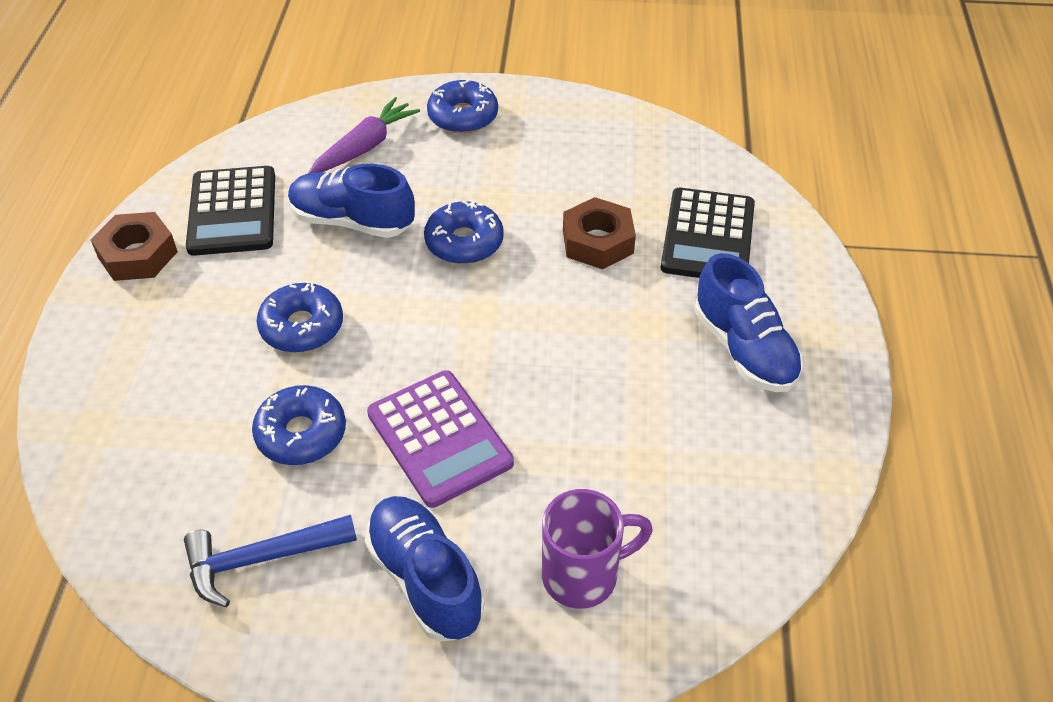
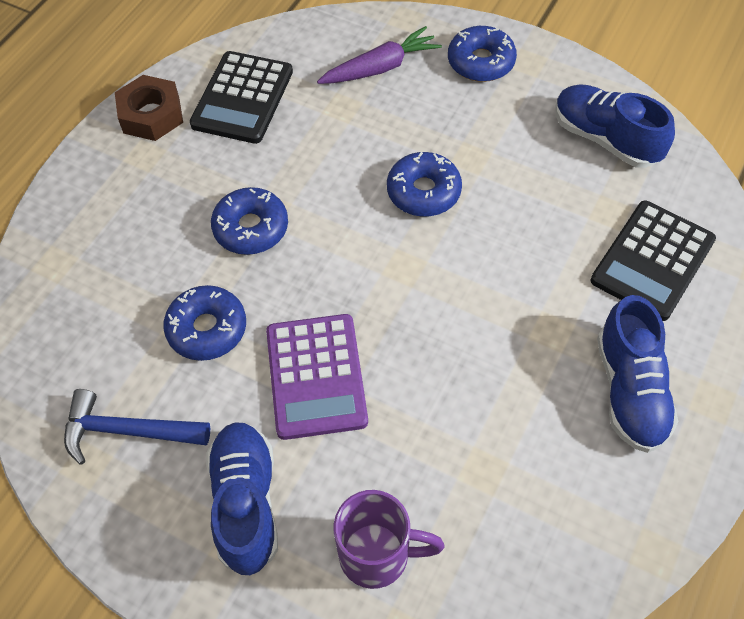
camera: 25 degrees right, 10 degrees up
blue shoe [288,164,415,238] -> blue shoe moved to [555,84,675,168]
brown nut [563,197,636,269] -> none

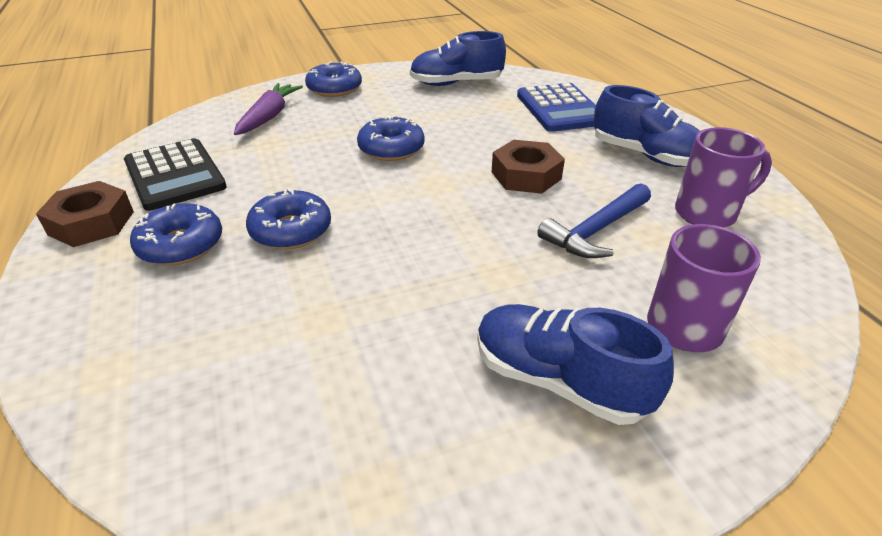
camera: 50 degrees left, 20 degrees down
blue hammer [64,389,210,465] -> blue hammer moved to [537,183,651,258]
blue donut [163,285,246,361] -> blue donut moved to [130,203,222,266]
purple calculator [266,314,368,440] -> none
black calculator [591,201,716,321] -> blue calculator [517,83,596,132]
none -> brown nut [492,140,565,194]
none -> purple mug [675,127,772,227]

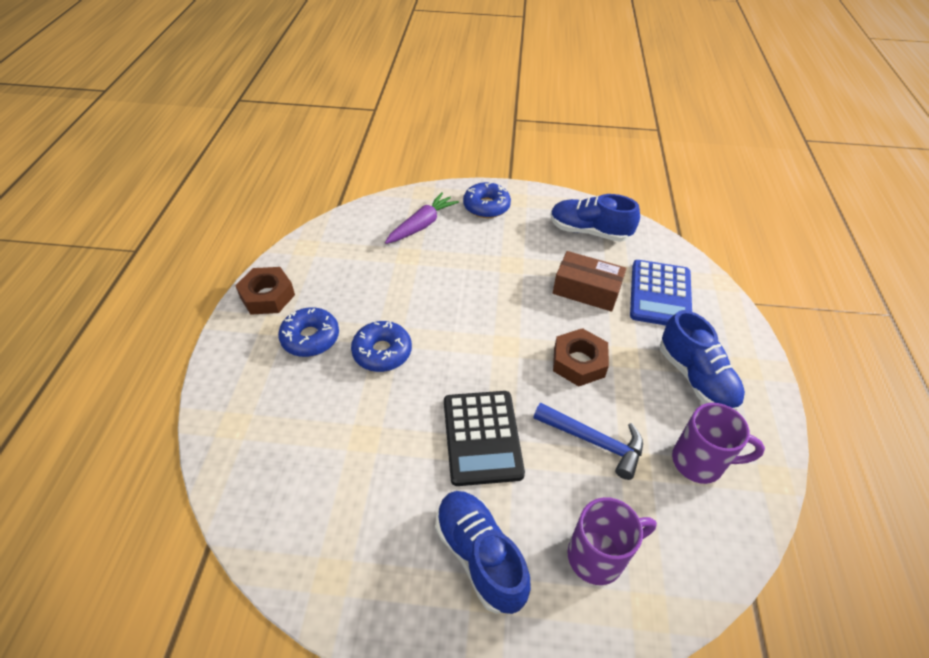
camera: 25 degrees right, 10 degrees up
black calculator [124,138,227,211] -> black calculator moved to [444,391,525,486]
blue donut [357,115,425,161] -> none
blue hammer [537,183,651,258] -> blue hammer turned 135 degrees counterclockwise [533,403,643,480]
none -> brown box [553,251,626,312]

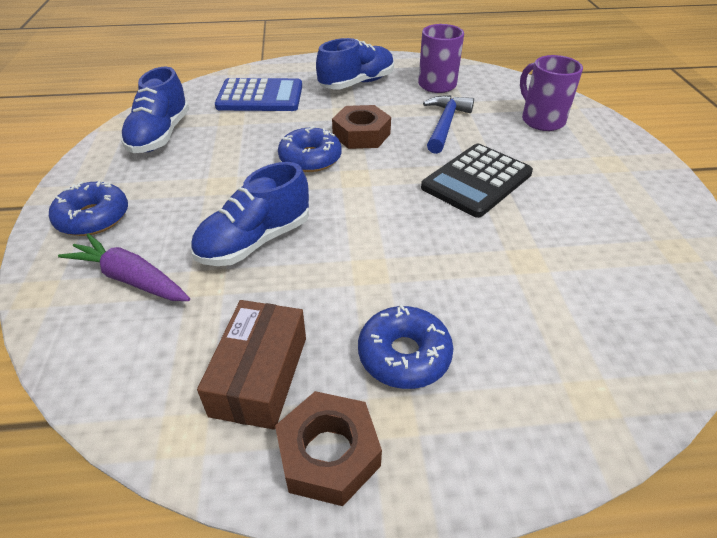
camera: 100 degrees left, 5 degrees down
blue donut [351,321,412,372] -> blue donut moved to [278,126,342,172]
blue shoe [435,491,531,614] -> blue shoe moved to [191,162,309,266]
black calculator [444,391,525,486] -> black calculator turned 150 degrees clockwise [421,144,533,218]
brown box [553,251,626,312] -> brown box moved to [197,300,306,430]

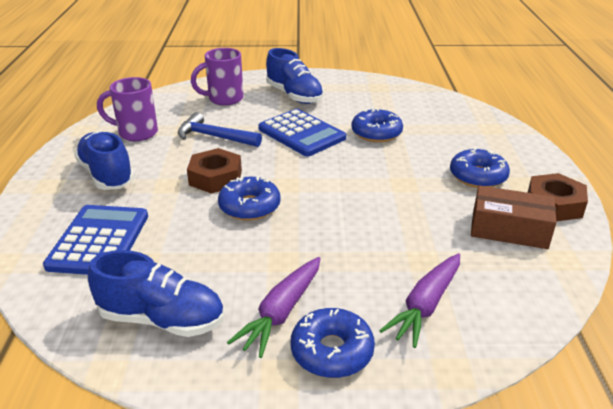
camera: 85 degrees left, 10 degrees down
blue shoe [191,162,309,266] -> blue shoe moved to [266,48,324,104]
black calculator [421,144,533,218] -> blue calculator [258,109,346,156]
none -> purple carrot [227,257,321,358]
none -> blue donut [351,108,403,142]

